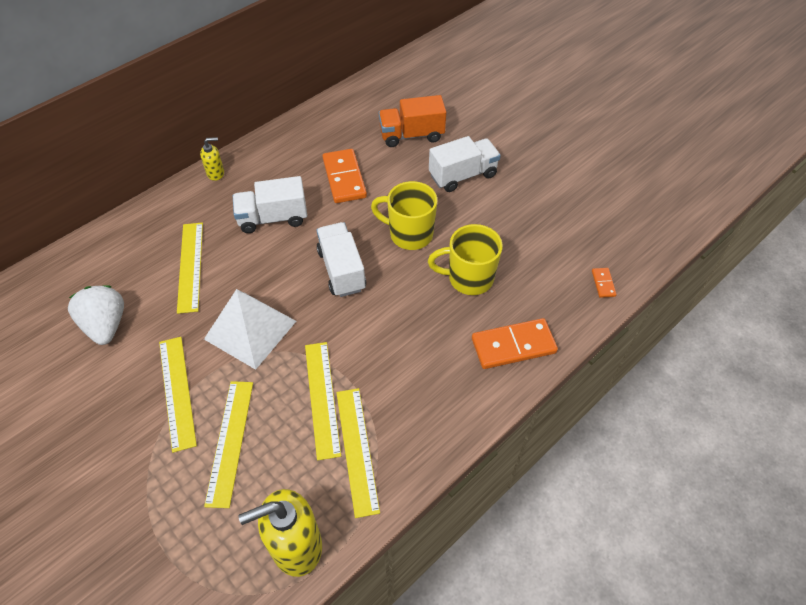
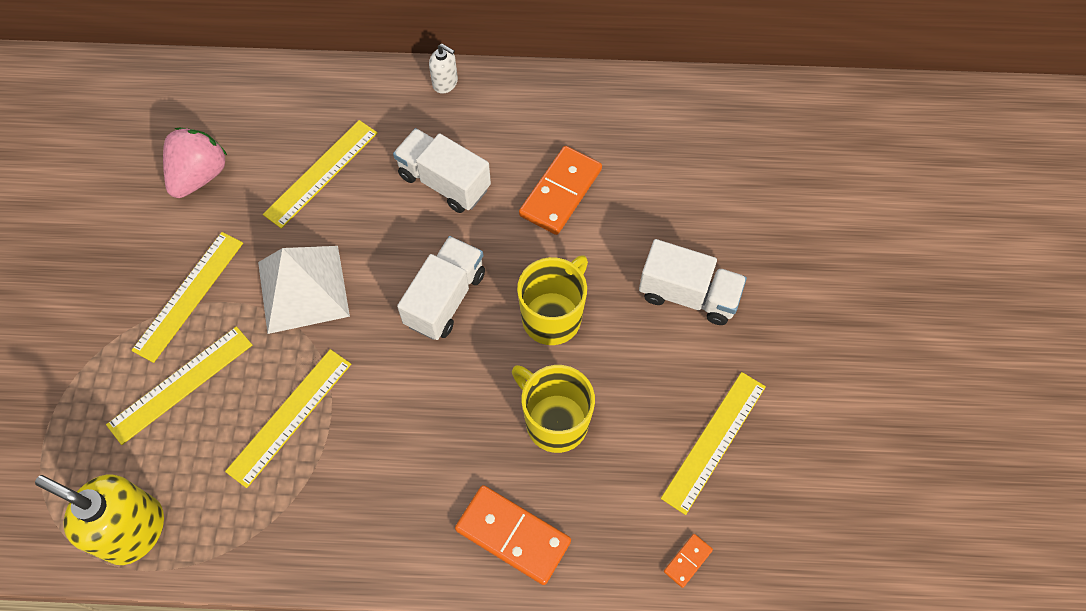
camera: 45 degrees right, 10 degrees up
white strawberry [68,285,124,345] -> pink strawberry [163,128,227,198]
yellow soap dispenser [200,137,224,181] -> white soap dispenser [429,44,458,94]
yellow ruler [336,388,380,518] -> yellow ruler moved to [661,372,766,515]
yellow mug [371,181,437,250] -> yellow mug turned 60 degrees clockwise [517,255,588,345]
orange truck [379,95,446,147] -> none

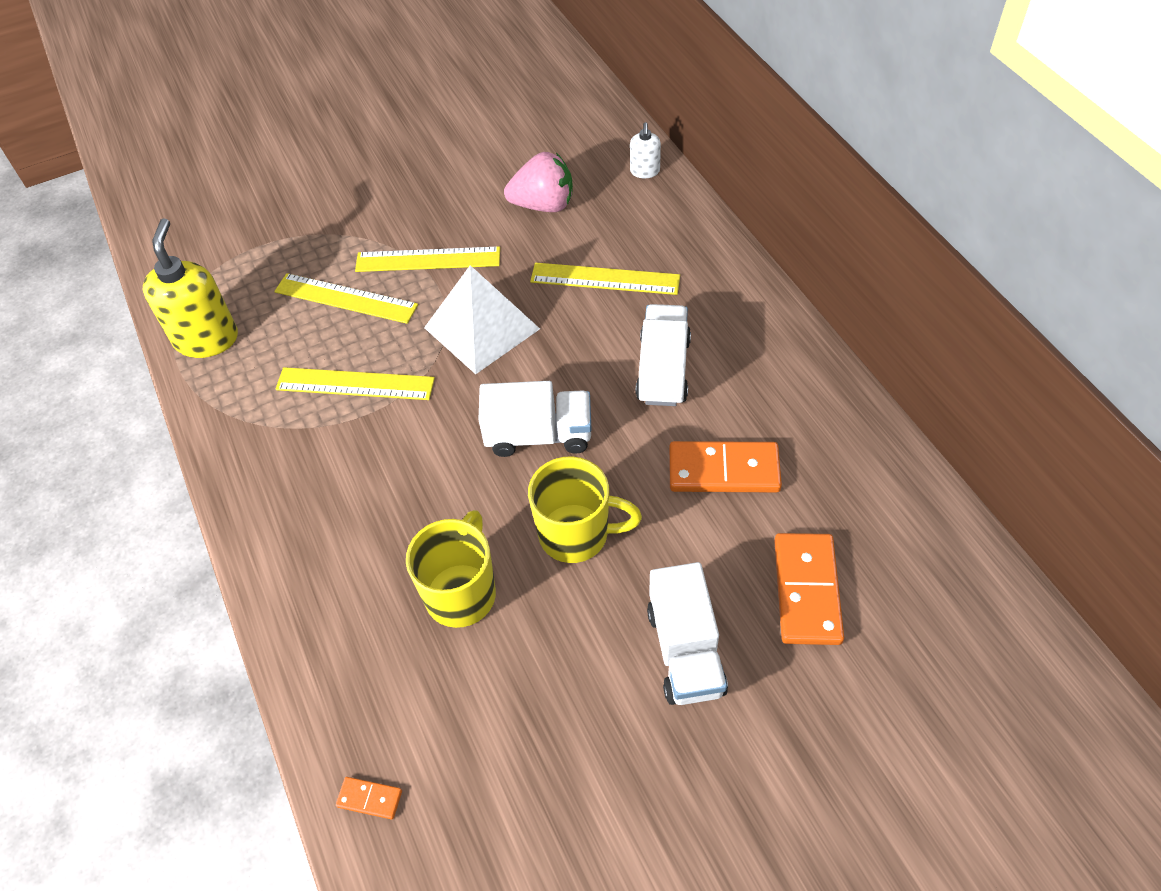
camera: 65 degrees right, 10 degrees down
white soap dispenser [429,44,458,94] -> white soap dispenser moved to [630,122,661,178]
orange domino [455,485,571,585] -> orange domino moved to [774,533,844,645]
yellow ruler [661,372,766,515] -> none

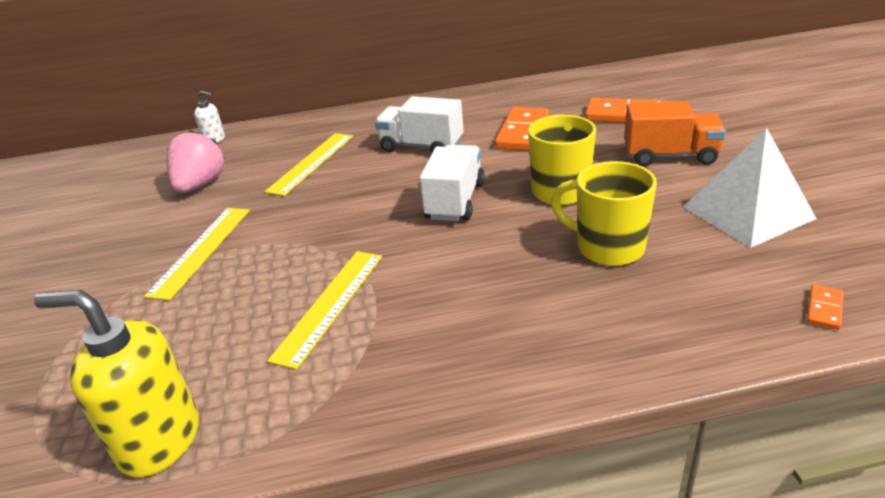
camera: 75 degrees left, 20 degrees down
yellow ruler [274,273,418,324] -> none
white pyramid [424,265,540,374] -> white pyramid moved to [684,127,817,248]
white truck [647,562,728,705] -> orange truck [624,101,726,166]

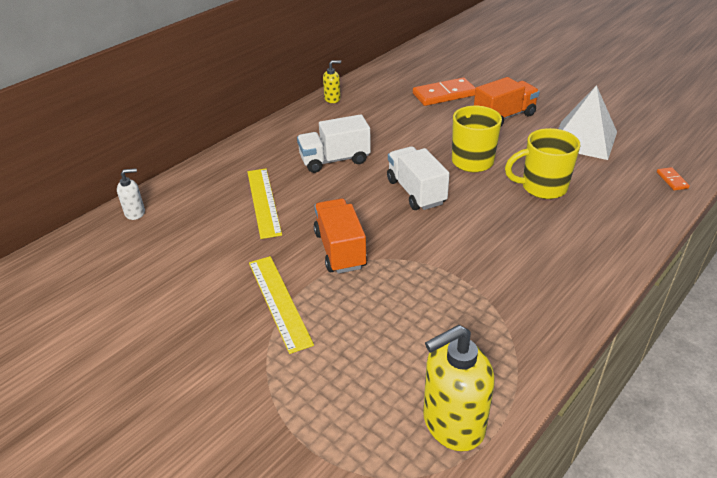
camera: 40 degrees left, 5 degrees up
pink strawberry [167,130,225,193] -> none
yellow ruler [267,251,382,370] -> none
orange domino [495,107,549,151] -> none
none -> orange truck [314,198,367,274]
none -> yellow soap dispenser [323,60,341,103]

